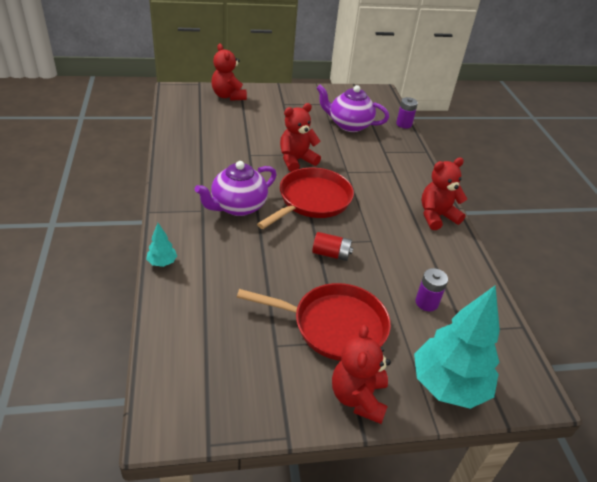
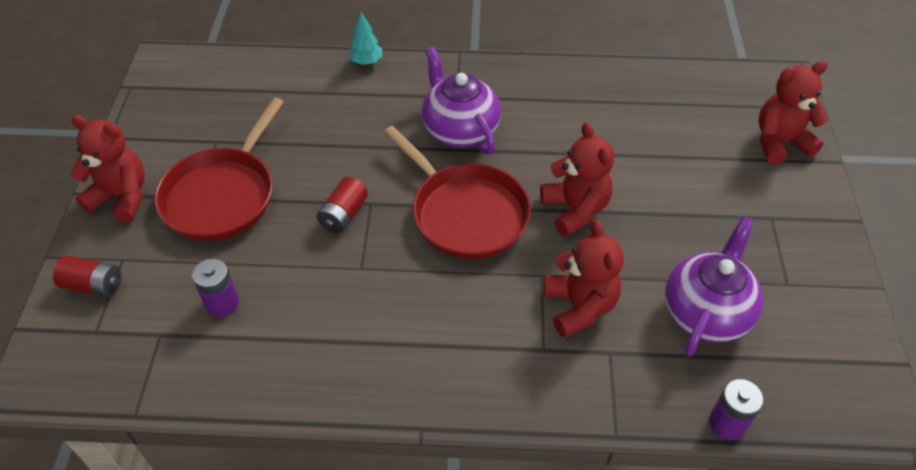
camera: 105 degrees right, 10 degrees up
turquoise tree [414,286,500,409] -> red battery [53,255,121,297]
red teddy bear [422,158,467,230] -> red teddy bear moved to [544,220,624,338]

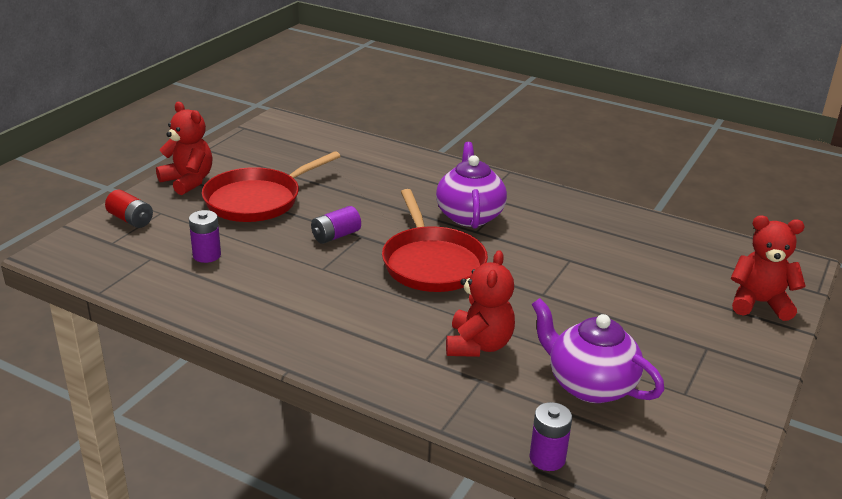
camera: 25 degrees right, 20 degrees down
red battery [317,177,368,233] -> purple battery [311,206,361,244]
turquoise tree [348,12,382,65] -> none
red teddy bear [540,122,614,236] -> none
purple teapot [665,216,763,356] -> purple teapot turned 105 degrees counterclockwise [531,298,664,403]

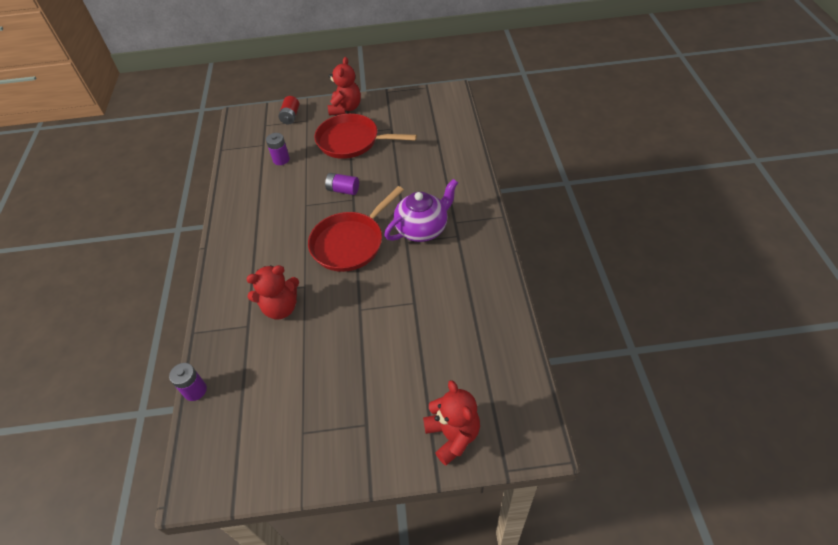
camera: 60 degrees right, 20 degrees up
purple teapot [531,298,664,403] -> none

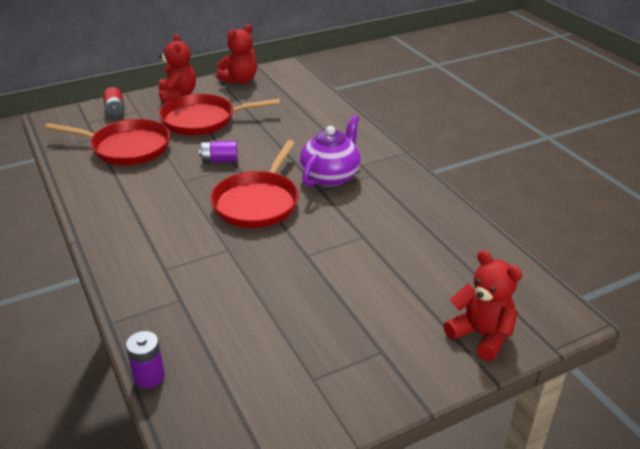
camera: 25 degrees left, 15 degrees down
red teddy bear [247,265,299,319] -> red teddy bear moved to [216,24,257,84]
purple battery [266,133,290,165] -> red pan [45,119,170,165]

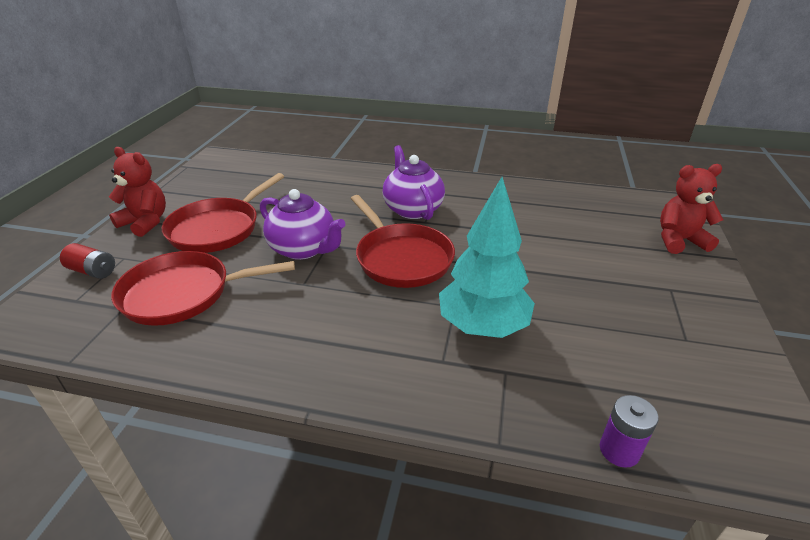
camera: 50 degrees left, 0 degrees up
red pan [45,119,170,165] -> red pan turned 150 degrees counterclockwise [111,251,295,326]
purple battery [199,141,238,163] -> purple teapot [260,189,346,260]
red teddy bear [216,24,257,84] -> none
none -> turquoise tree [439,177,535,338]

